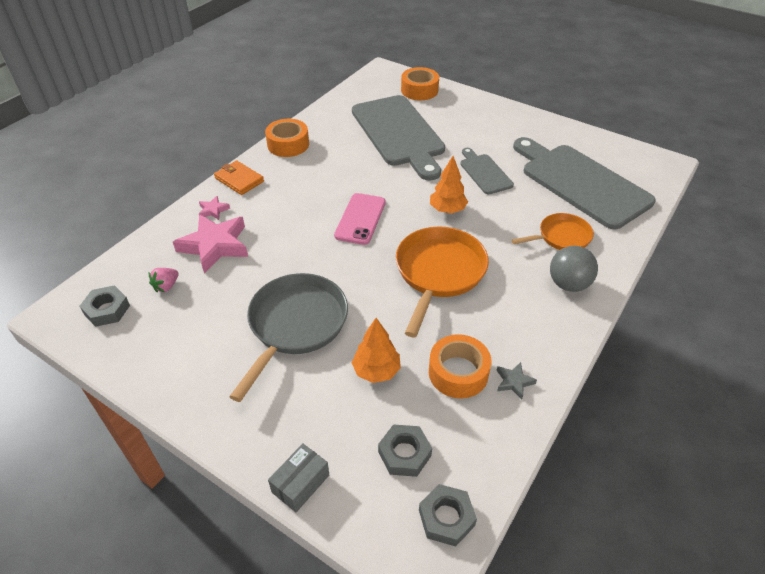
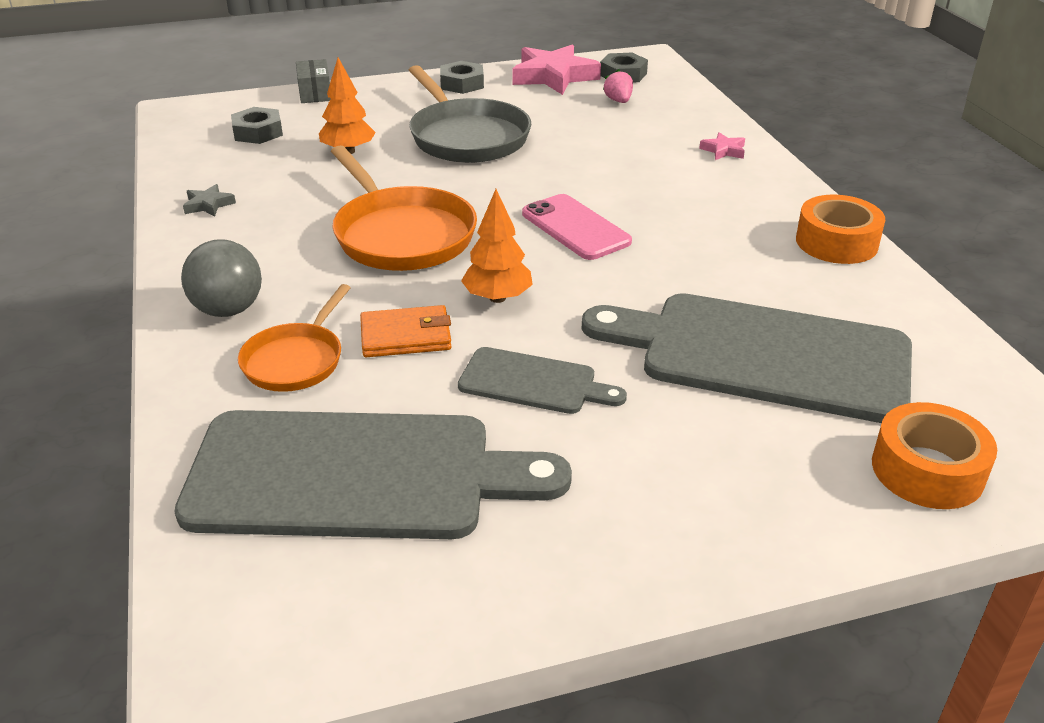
camera: 130 degrees right, 10 degrees down
pink star [173,214,248,273] -> pink star moved to [512,44,601,95]
orange wallet [214,160,264,195] -> orange wallet moved to [360,305,452,357]
grey nut [419,484,477,547] -> grey nut moved to [440,61,484,94]
orange tape [429,334,492,399] -> none

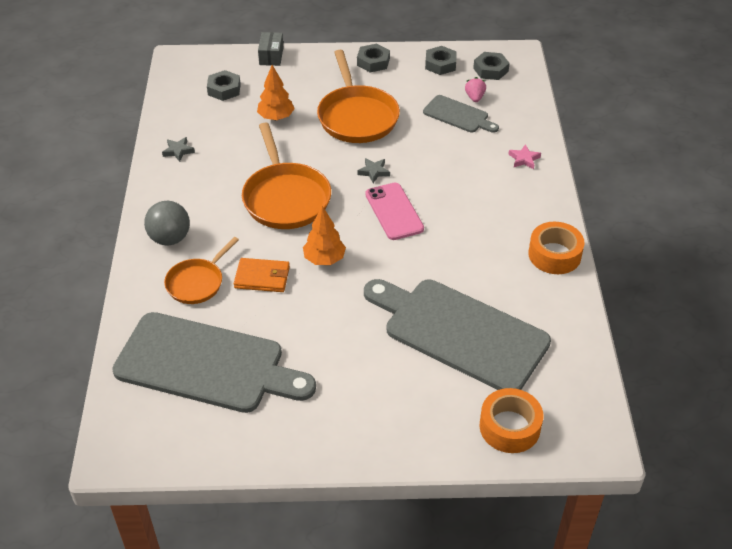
camera: 15 degrees right, 10 degrees up
grey pan [409,65,531,163] -> orange pan [317,50,400,143]
grey cutting board [458,347,627,414] -> grey cutting board moved to [423,95,499,133]
pink star [512,44,601,95] -> grey nut [425,46,457,75]
none -> grey star [357,158,390,183]

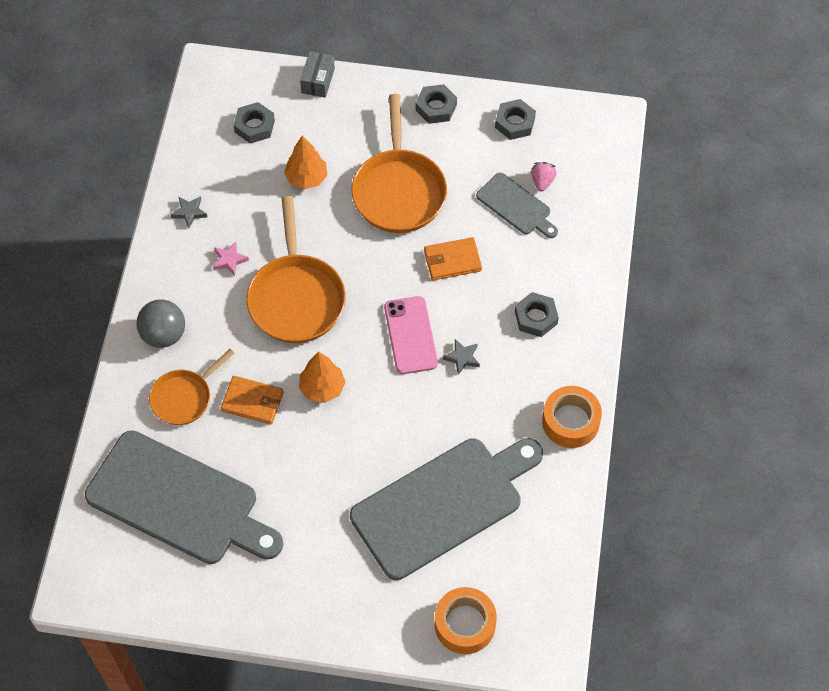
camera: 10 degrees right, 15 degrees up
grey star [357,158,390,183] -> grey star moved to [443,339,480,375]
grey cutting board [364,279,551,390] -> grey cutting board turned 105 degrees clockwise [350,438,543,580]
grey nut [473,52,510,80] -> grey nut moved to [515,292,559,337]
pink star [508,144,541,169] -> pink star moved to [213,242,249,276]
none -> orange wallet [424,237,482,280]

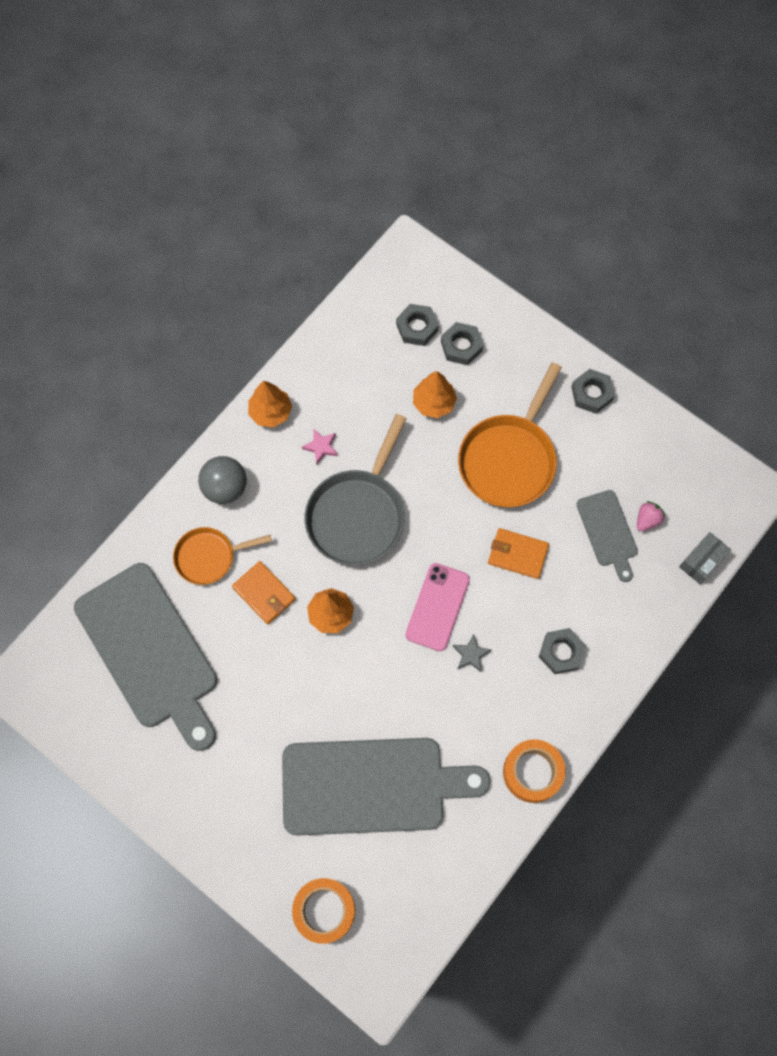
camera: 30 degrees right, 10 degrees up
grey star [171,196,207,228] -> none
orange pan [246,196,346,343] -> grey pan [305,414,407,565]
grey box [300,51,335,98] -> grey box moved to [679,532,731,585]
grey nut [495,99,536,140] -> grey nut moved to [441,322,483,365]
none -> orange tree [248,381,292,428]

